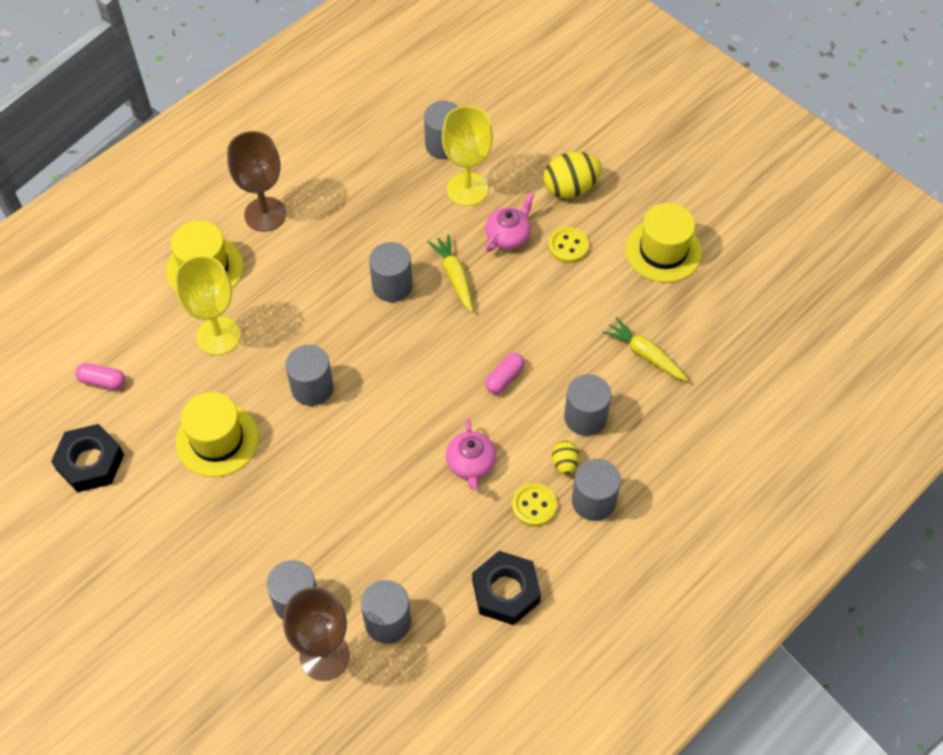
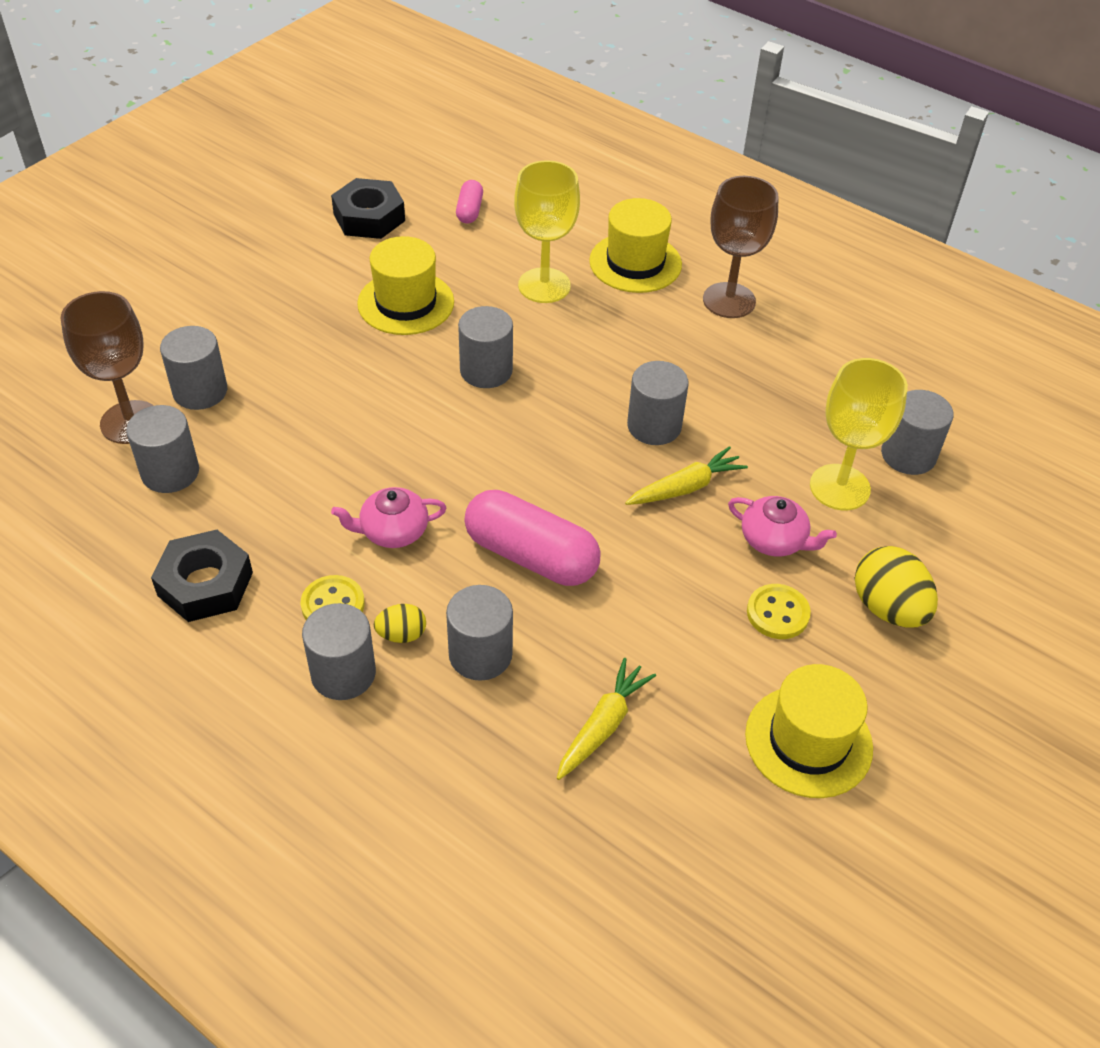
camera: 80 degrees right, 10 degrees down
pink capsule [485,353,525,394] -> pink capsule [464,490,600,586], size x2.03

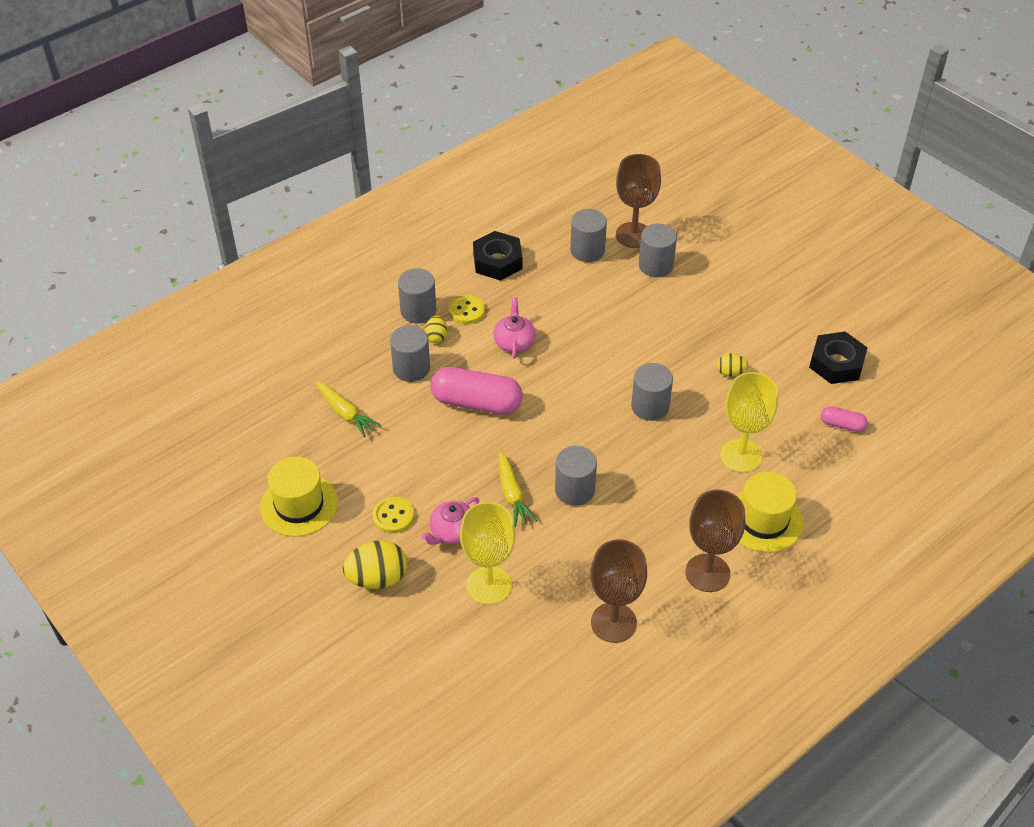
camera: 105 degrees right, 0 degrees up
yellow hat [357,236,454,335] -> yellow egg [717,354,748,377]
pink capsule [464,490,600,586] -> pink capsule turned 60 degrees clockwise [430,367,523,414]
grey cylinder [881,390,954,475] -> none
none -> brown goblet [590,539,647,643]

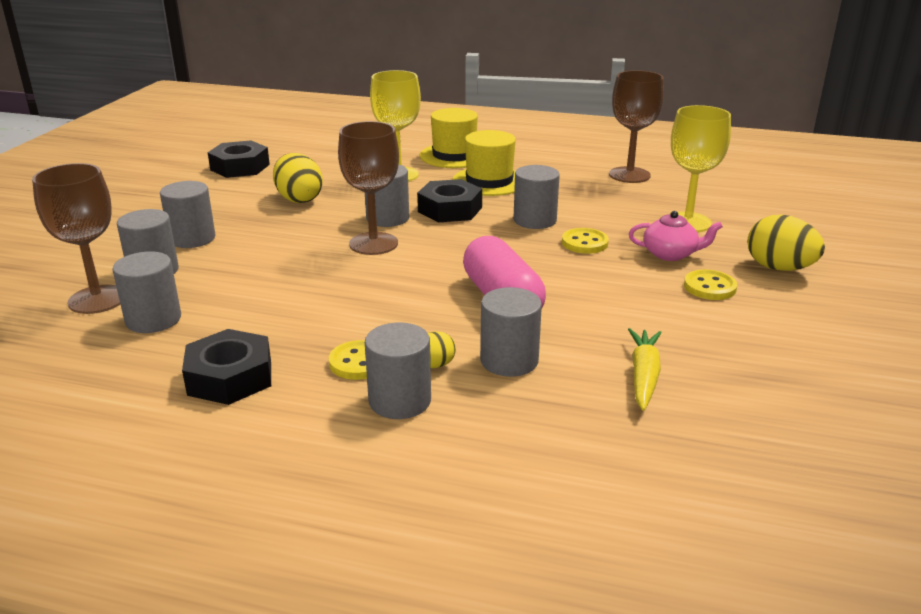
camera: 125 degrees left, 20 degrees down
yellow hat [260,456,338,537] -> yellow hat moved to [452,130,516,196]
pink teapot [493,297,536,359] -> none
yellow carrot [499,451,537,527] -> yellow button [562,228,609,254]
brown goblet [685,490,745,592] -> brown goblet moved to [338,121,399,255]
yellow egg [717,354,748,377] -> yellow egg [273,153,323,203], size x1.84
pink capsule [821,406,868,432] -> none
none -> grey cylinder [160,181,215,248]
none -> black nut [417,179,482,222]

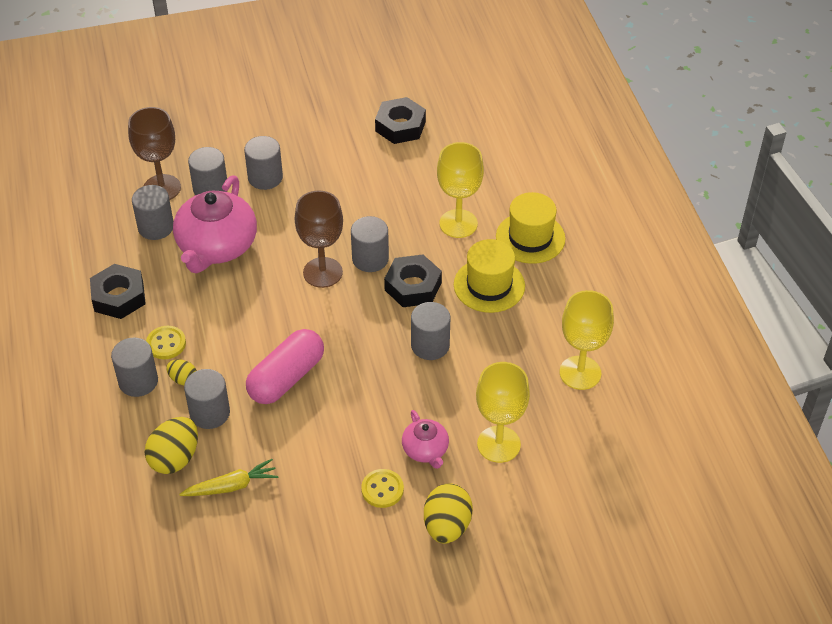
camera: 60 degrees right, 20 degrees up
yellow egg [273,153,323,203] -> yellow egg moved to [145,417,198,474]
yellow button [562,228,609,254] -> none
brown goblet [609,70,664,183] -> yellow goblet [559,290,614,390]
none -> pink teapot [173,176,257,273]

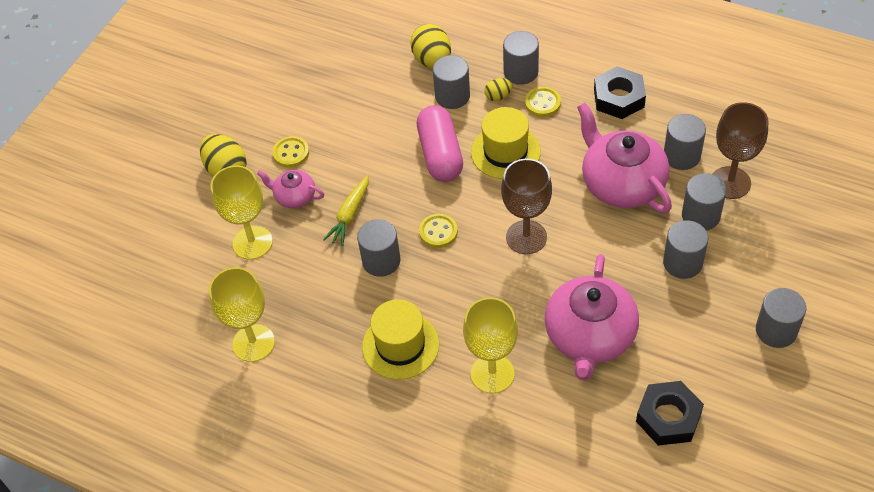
camera: 135 degrees right, 5 degrees up
yellow carrot [179,459,279,496] -> yellow carrot moved to [323,175,369,246]
grey cylinder [351,216,389,272] -> grey cylinder moved to [756,288,806,348]
black nut [384,254,442,307] -> none
yellow hat [496,192,565,264] -> yellow hat moved to [471,107,541,179]
none -> yellow button [419,214,458,248]
none -> pink teapot [545,254,639,380]

